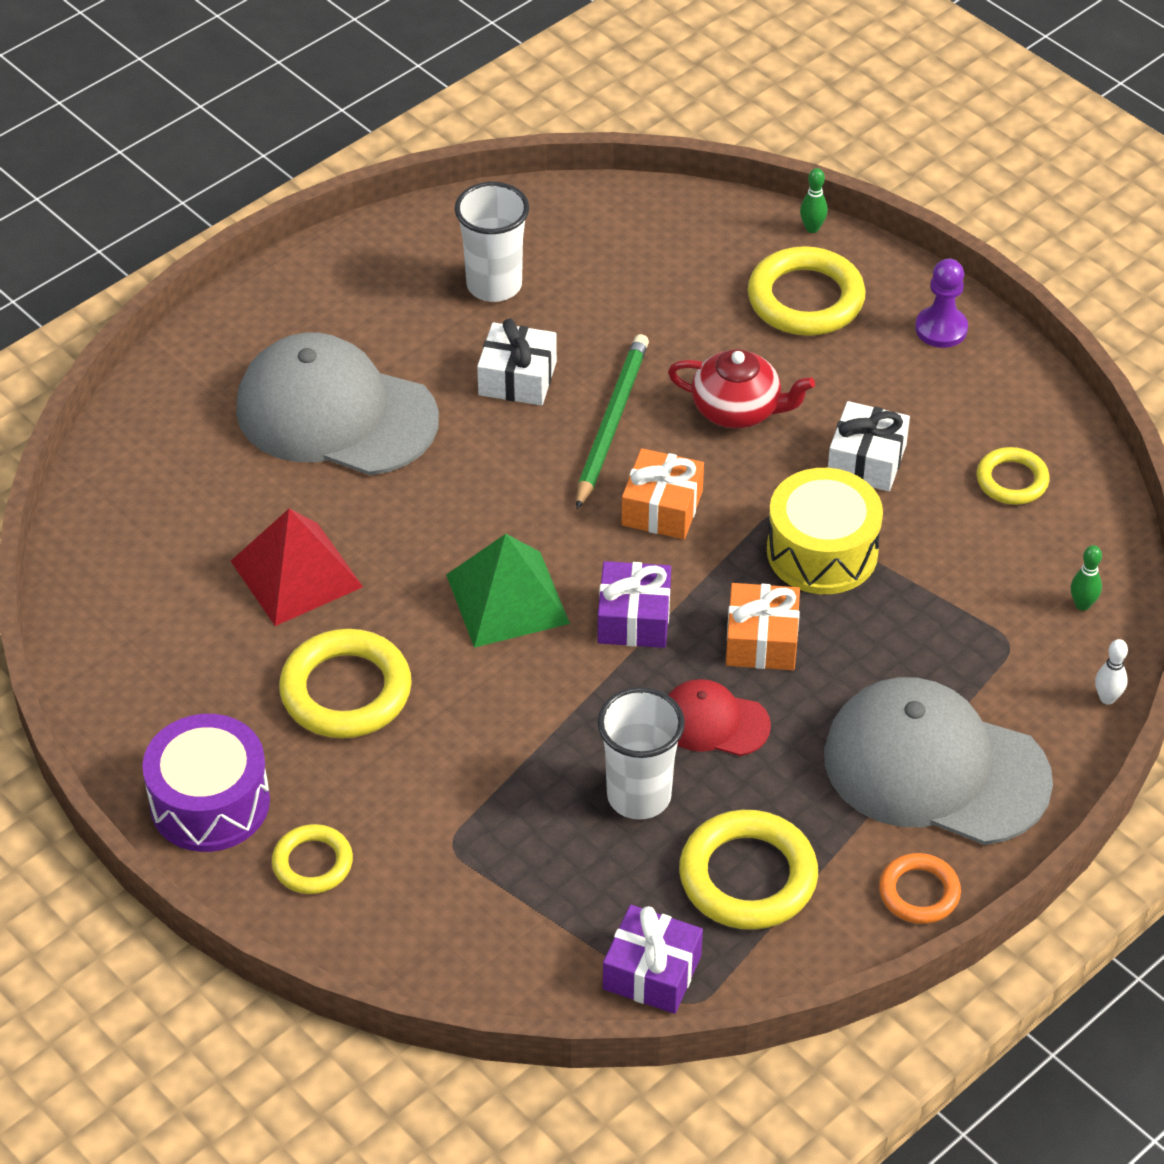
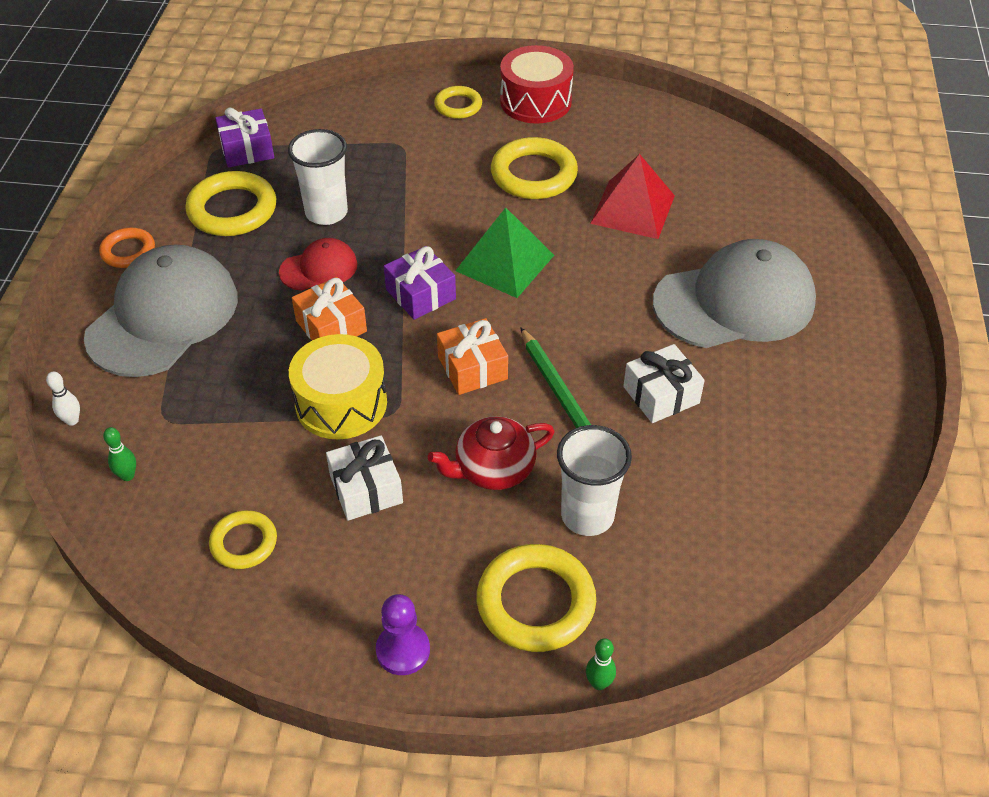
camera: 140 degrees right, 0 degrees up
purple drum [142,714,270,852] -> red drum [500,45,574,123]
white cup [455,182,529,302] -> white cup moved to [557,425,632,536]
grey cap [824,677,1053,845] -> grey cap turned 45 degrees counterclockwise [84,245,238,377]

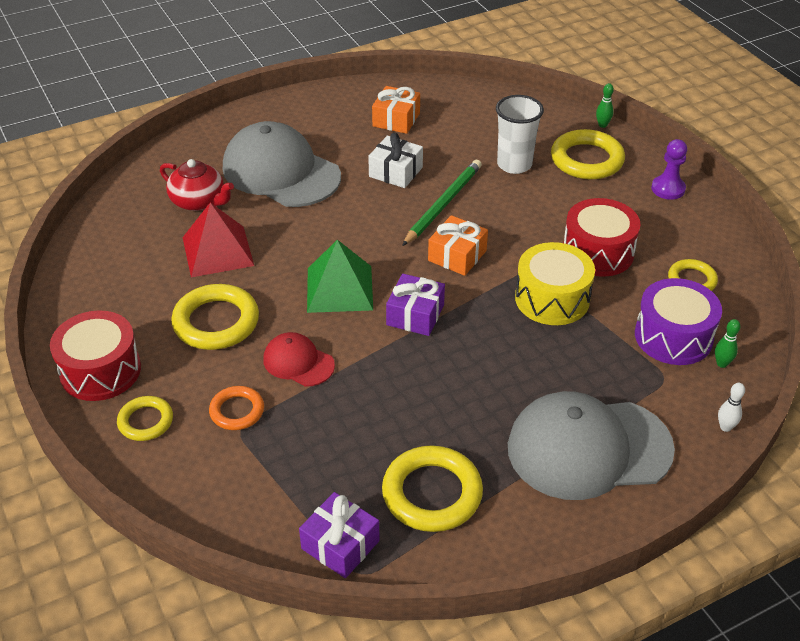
camera: 125 degrees left, 5 degrees down
orange ring [99,228,155,268] -> orange ring moved to [209,386,264,430]
red cap [279,238,358,291] -> red cap moved to [263,332,335,386]
white cup [288,129,348,225] -> none
orange gift [292,277,367,340] -> orange gift moved to [372,86,420,134]
white gift [326,435,403,521] -> red drum [563,198,640,277]
red teapot [428,416,555,490] -> red teapot moved to [160,159,234,211]
none -> purple drum [635,278,722,365]

